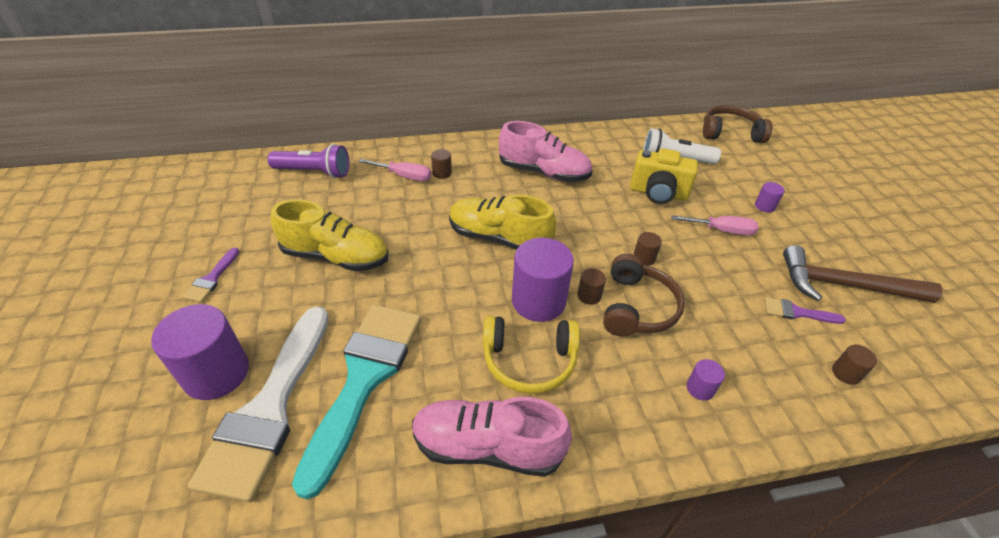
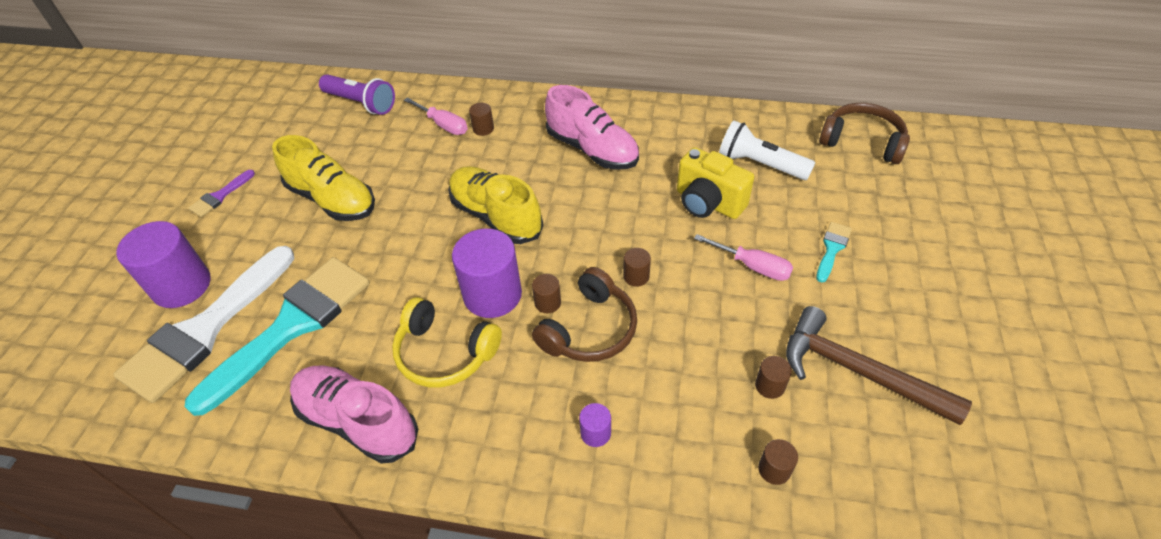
camera: 25 degrees right, 5 degrees up
purple cylinder [755,182,785,213] -> turquoise brush [816,222,852,282]
purple brush [764,297,846,324] -> brown cylinder [755,356,792,399]

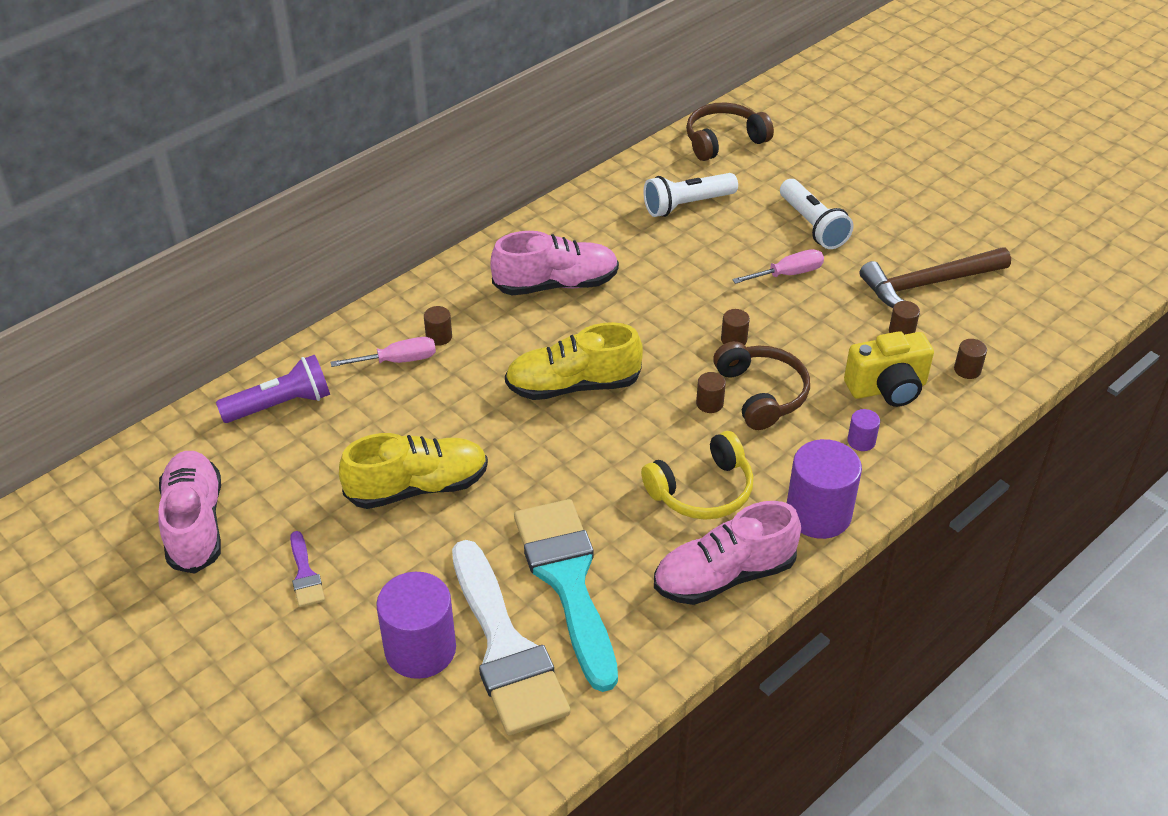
camera: 55 degrees left, 5 degrees down
purple cylinder [452,229,522,318] -> purple cylinder moved to [787,439,862,539]
yellow camera [677,147,754,219] -> yellow camera moved to [844,331,934,407]
turquoise brush [816,222,852,282] -> white flashlight [780,179,853,249]
none -> pink shoe [158,451,221,574]

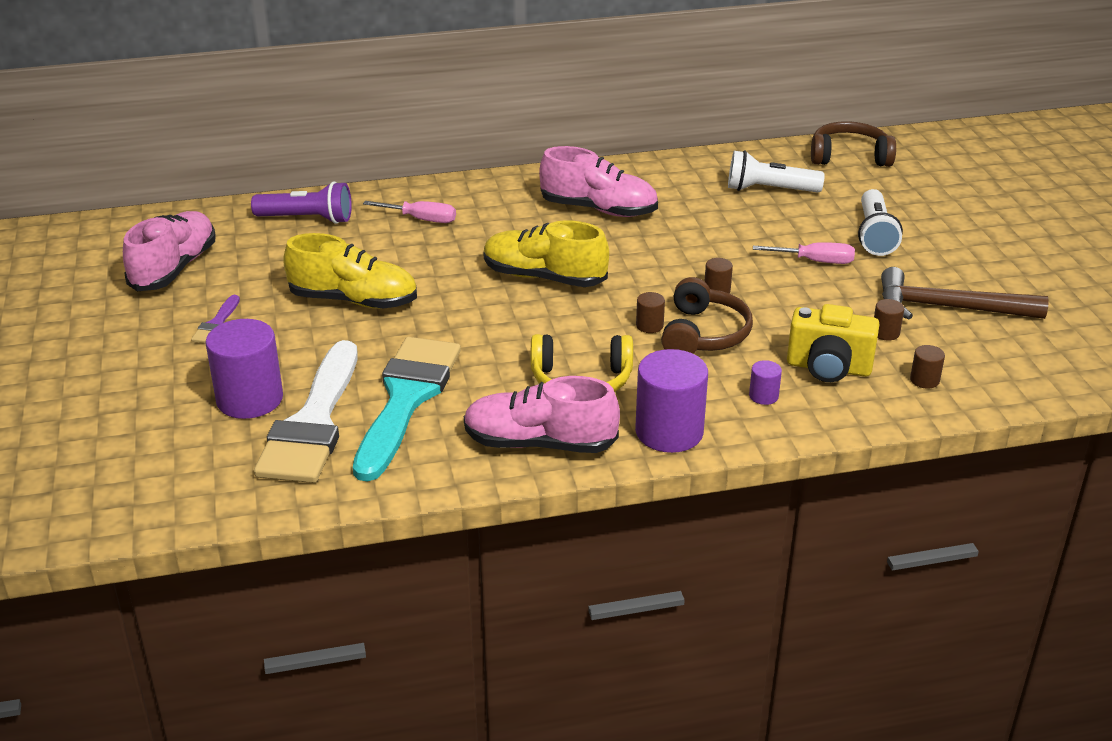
camera: 30 degrees right, 10 degrees down
brown cylinder [424,306,452,346] -> none

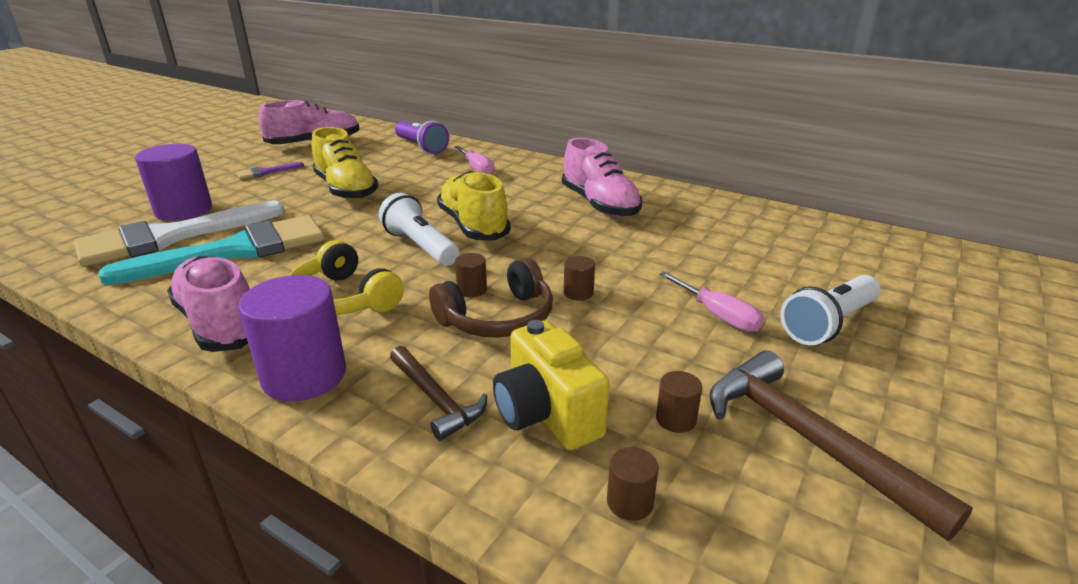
camera: 45 degrees right, 5 degrees down
white flashlight [728,150,825,192] -> white flashlight moved to [379,193,459,266]
purple cylinder [749,360,782,405] -> brown hammer [390,346,487,441]
brown headphones [811,121,896,167] -> none

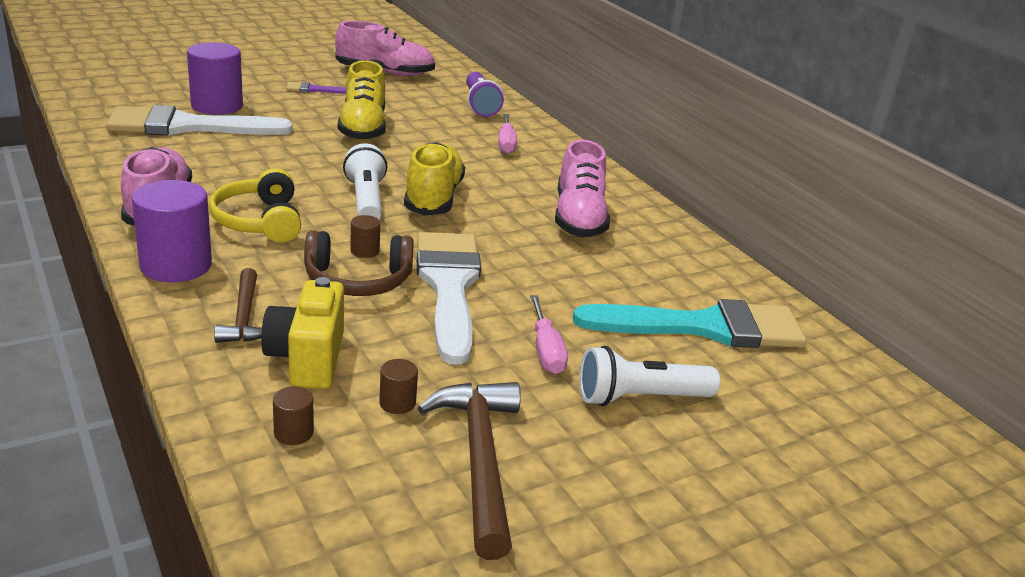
camera: 25 degrees right, 0 degrees up
turquoise brush [98,215,324,285] -> turquoise brush moved to [573,299,807,348]
brown cylinder [564,256,595,301] -> white brush [417,232,481,365]

